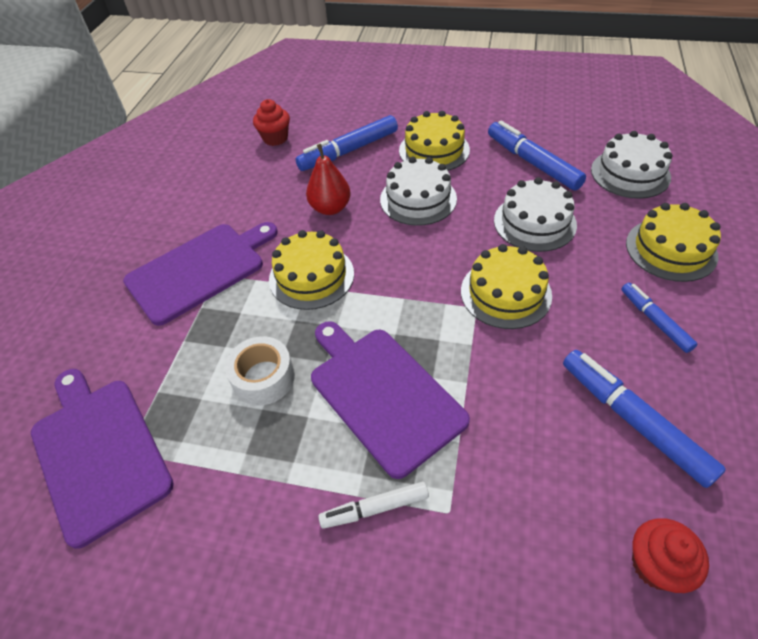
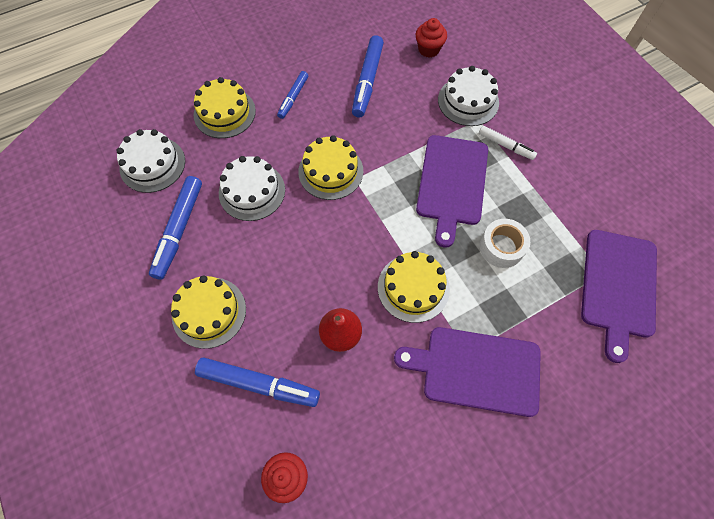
camera: 135 degrees left, 15 degrees up
white cake [380,156,457,226] -> white cake moved to [438,66,499,126]

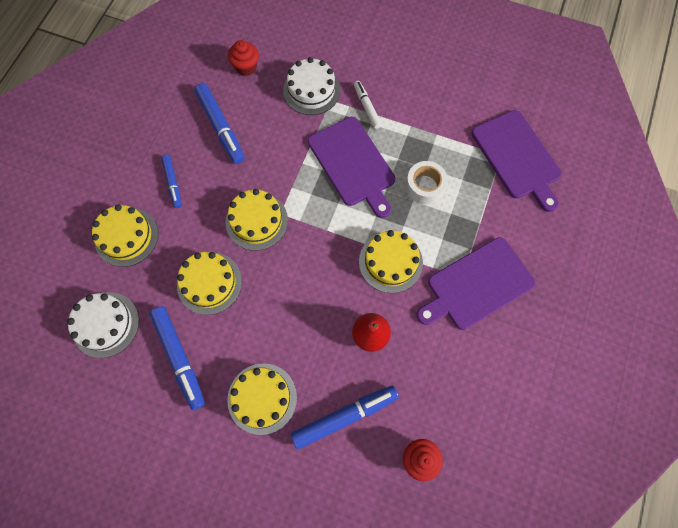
camera: 40 degrees left, 5 degrees up
white cake [219,156,285,221] -> yellow cake [177,252,242,315]
white marker [479,126,537,160] -> white marker turned 105 degrees counterclockwise [354,81,382,129]

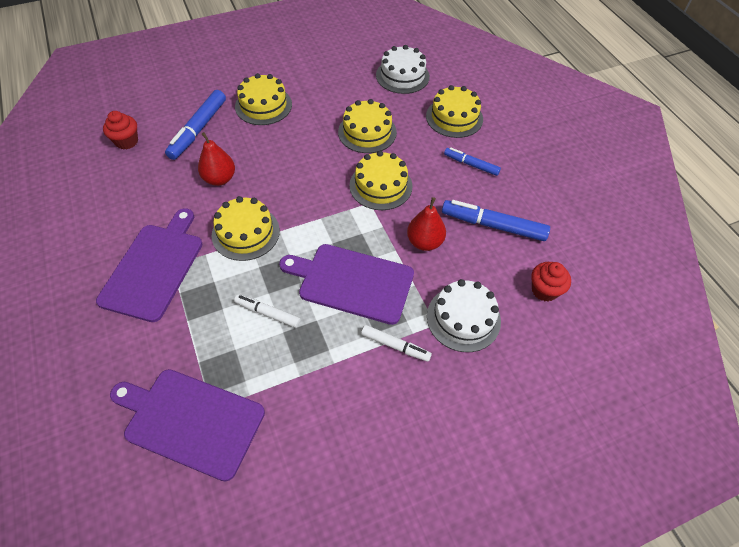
camera: 135 degrees right, 15 degrees down
blue marker [149,306,205,410] -> none
white tape [405,161,448,205] -> white marker [234,294,301,328]
none -> red pear [407,197,446,251]

